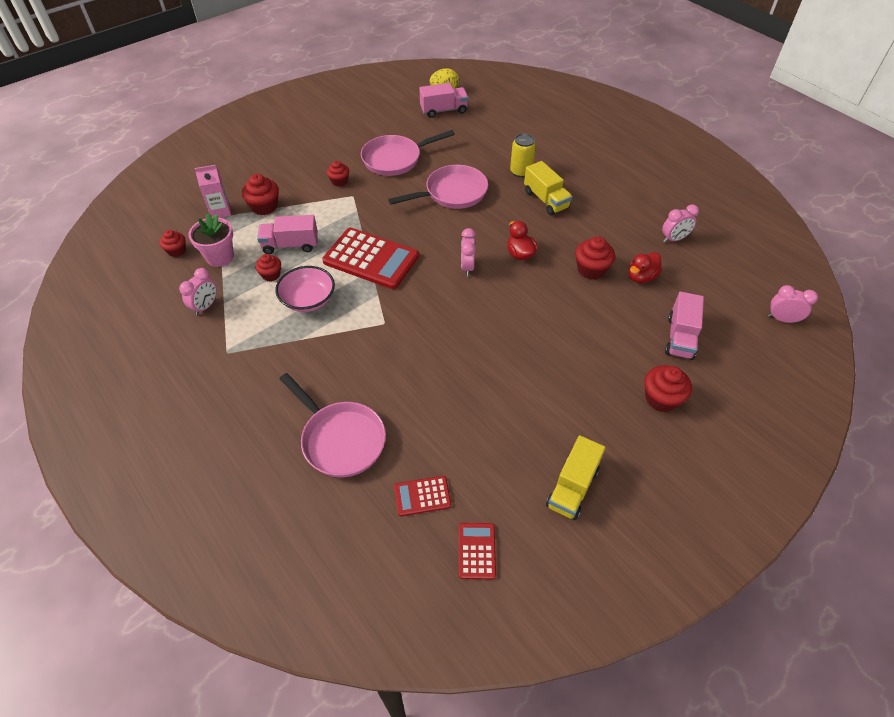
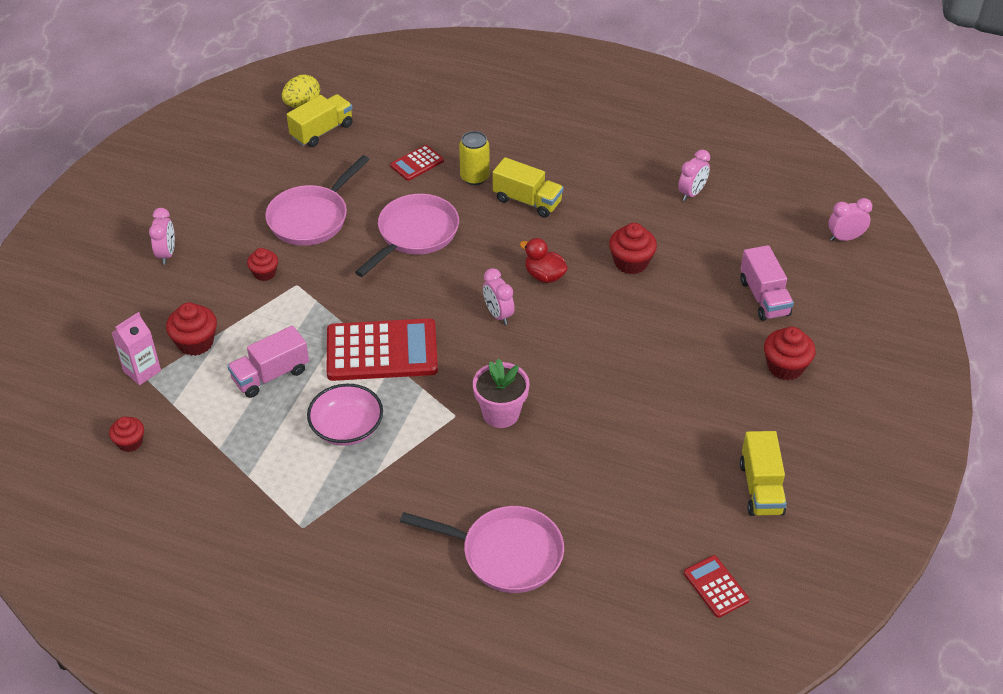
camera: 30 degrees left, 5 degrees down
pink clock [179,268,217,315] -> pink clock moved to [149,208,175,265]
pink flower pot [188,213,234,267] -> pink flower pot moved to [473,358,530,428]
red cupcake [255,254,281,282] -> none
red calculator [394,476,451,516] -> red calculator moved to [390,145,444,181]
pink truck [419,83,469,118] -> yellow truck [287,94,353,147]
red duck [629,252,662,283] -> none

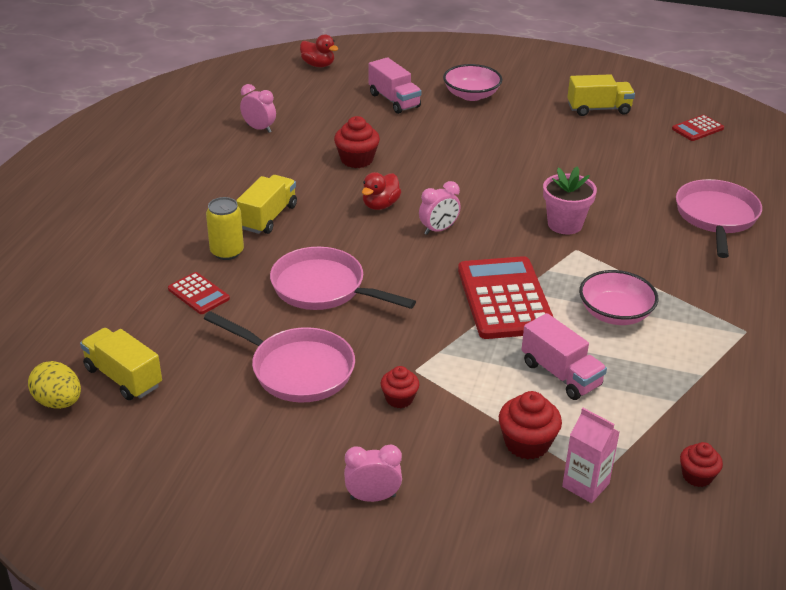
camera: 95 degrees left, 10 degrees down
pink truck [740,245,794,321] -> pink truck turned 75 degrees clockwise [369,57,422,114]
red cupcake [764,327,815,380] -> pink bowl [443,64,502,101]
pink clock [828,198,872,241] -> red duck [300,34,339,67]

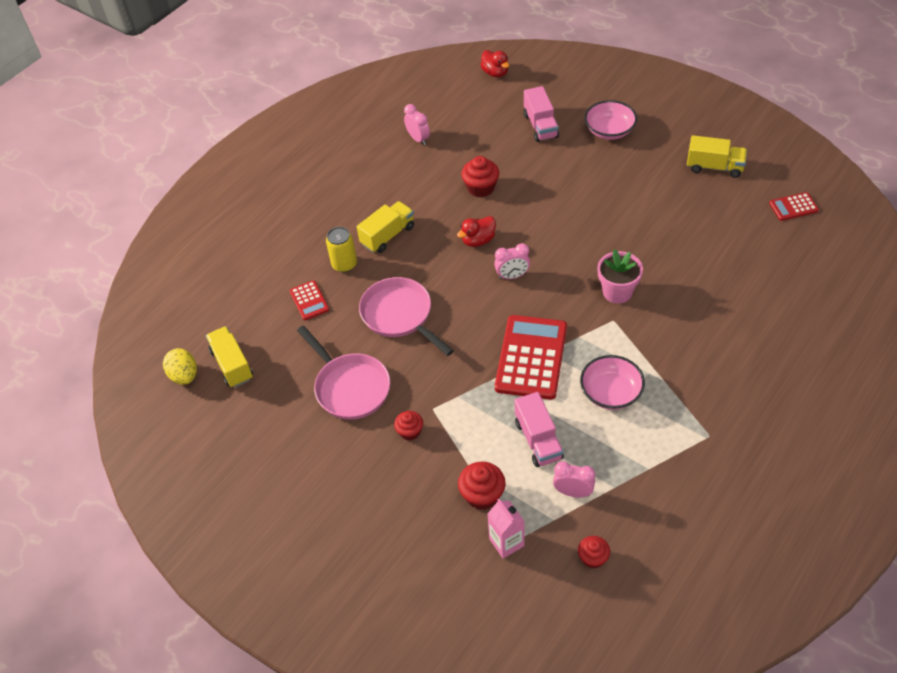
camera: 25 degrees right, 15 degrees up
pink clock [344,445,402,502] -> pink clock moved to [553,461,595,498]
pink pan [676,179,762,258] -> none

